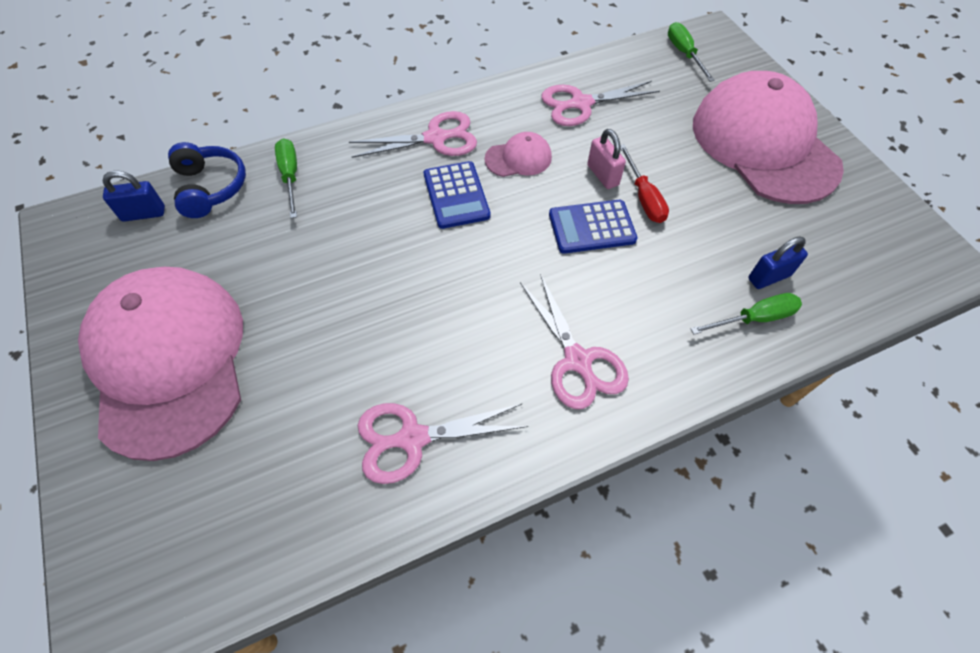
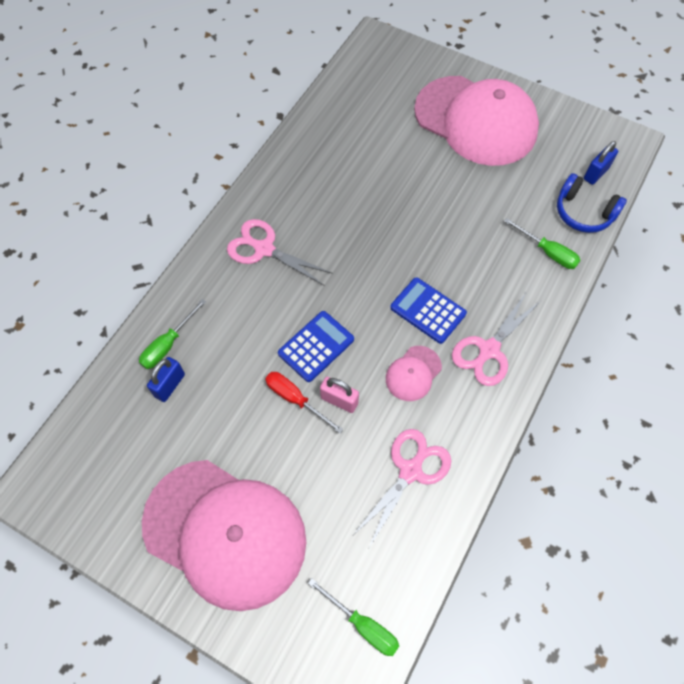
camera: 145 degrees right, 5 degrees up
pink scissors [358,403,528,484] -> none

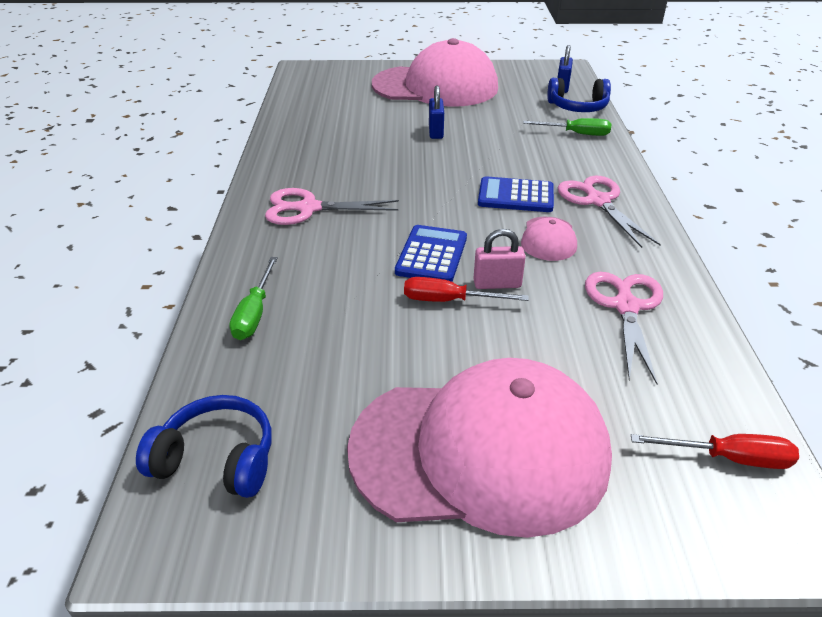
camera: 30 degrees left, 25 degrees down
blue padlock [147,357,185,402] -> blue padlock moved to [429,85,444,139]
green screwdriver [308,578,399,656] -> red screwdriver [631,434,799,469]
pink scissors [452,291,542,386] -> pink scissors turned 150 degrees clockwise [558,176,661,248]
none -> blue headphones [136,395,272,498]

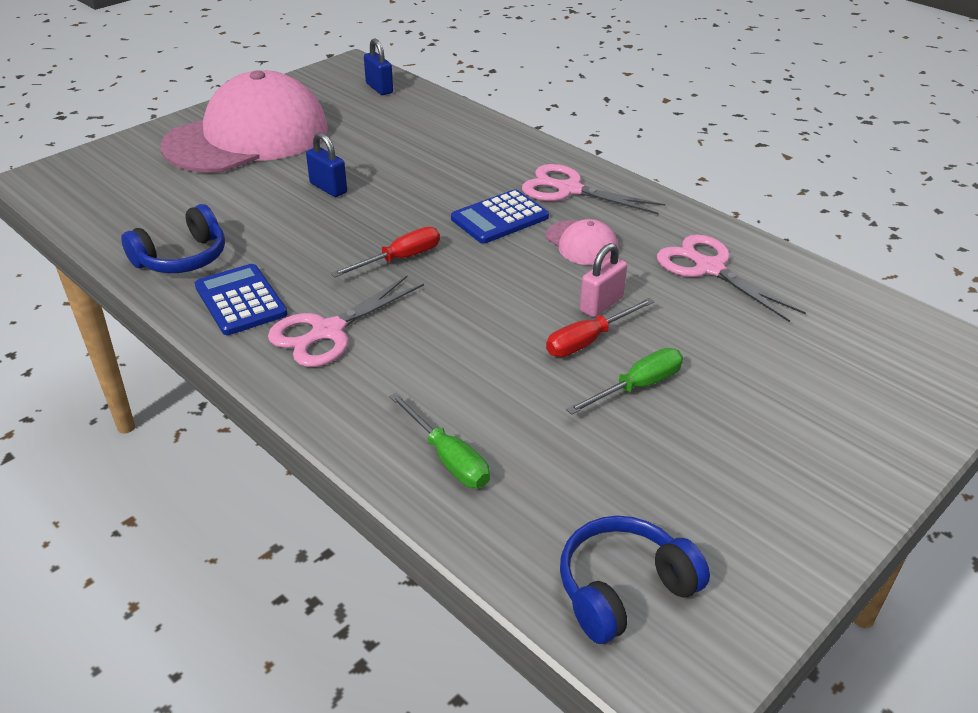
camera: 45 degrees left, 0 degrees up
pink cap [347,358,612,538] -> none
blue calculator [395,225,467,282] -> blue calculator moved to [195,264,287,335]
green screwdriver [523,118,611,136] -> green screwdriver moved to [566,348,683,415]
blue headphones [547,78,611,112] -> blue headphones moved to [121,204,225,273]
red screwdriver [631,434,799,469] -> red screwdriver moved to [331,227,440,278]

